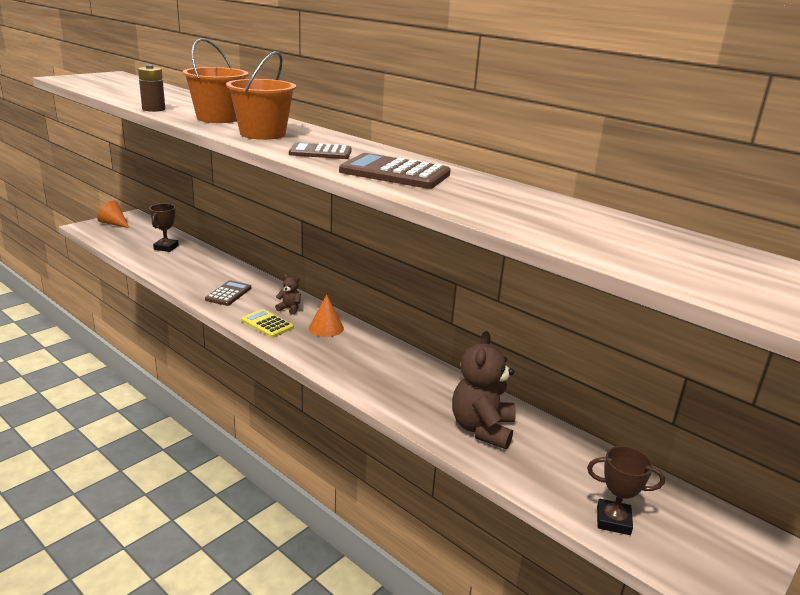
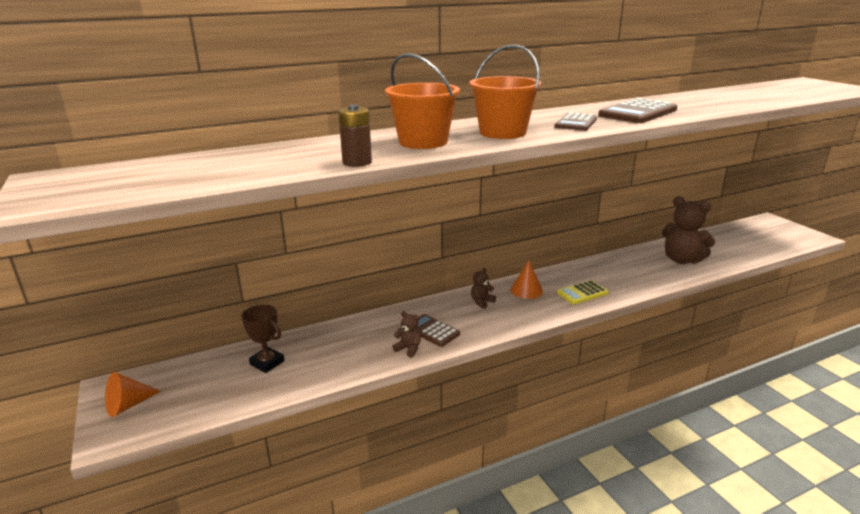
camera: 65 degrees left, 0 degrees up
yellow calculator [241,309,294,338] -> yellow calculator moved to [557,280,609,304]
brown trophy [587,446,665,535] -> none
none -> brown teddy bear [392,311,421,358]

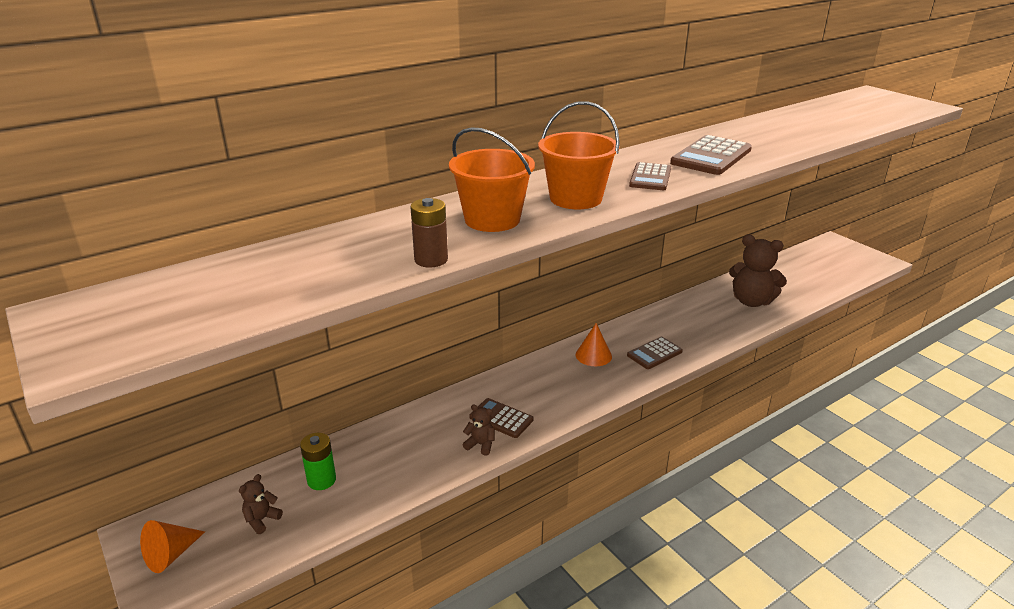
camera: 10 degrees left, 5 degrees up
brown trophy [241,305,285,373] -> green battery [300,433,336,490]
brown teddy bear [471,268,496,309] -> brown teddy bear moved to [239,474,283,534]
yellow calculator [557,280,609,304] -> brown calculator [627,337,683,369]

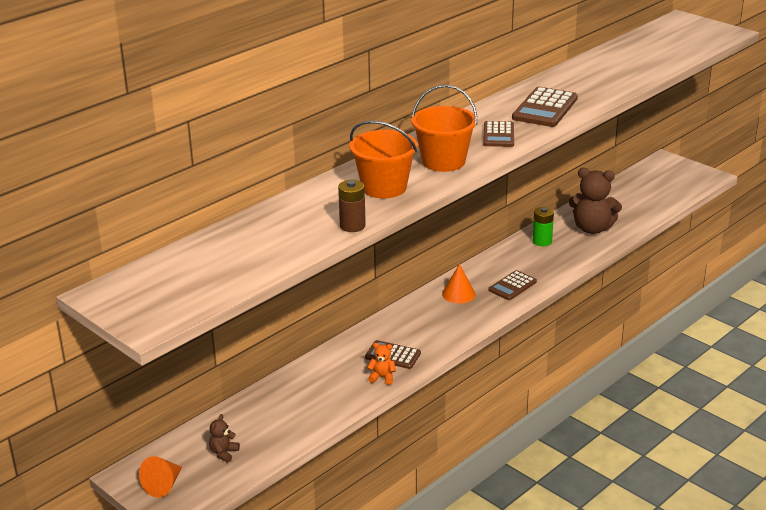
camera: 10 degrees left, 0 degrees up
green battery [300,433,336,490] -> green battery moved to [533,207,554,246]
brown teddy bear [463,405,495,456] -> orange teddy bear [367,343,396,385]

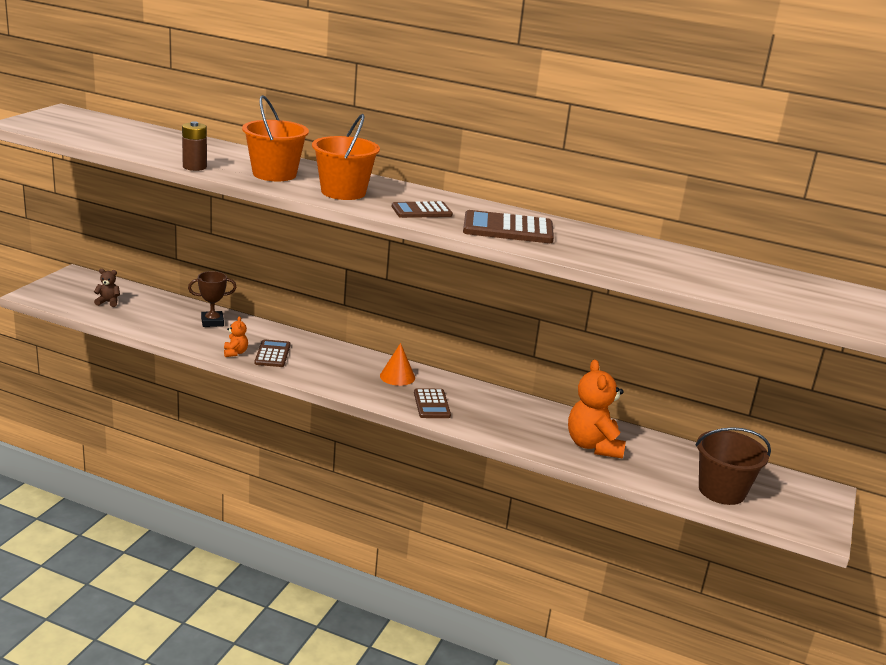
camera: 65 degrees right, 5 degrees down
orange cone [139,456,182,498] -> none
brown calculator [488,270,537,300] -> brown calculator turned 120 degrees counterclockwise [414,388,451,418]
green battery [533,207,554,246] -> none
brown teddy bear [569,168,622,234] -> orange teddy bear [568,360,625,458]
none -> brown trophy [188,271,237,327]
none -> brown bucket [695,427,771,505]

